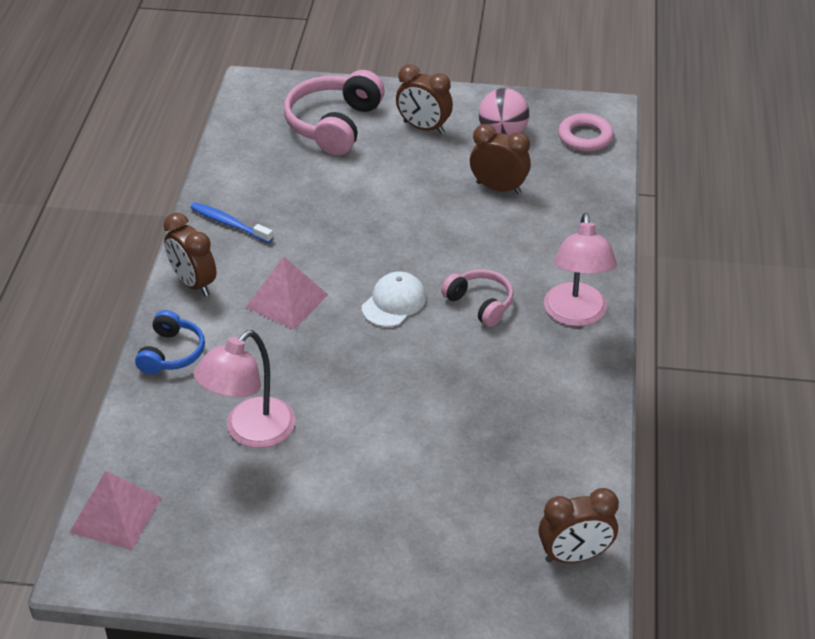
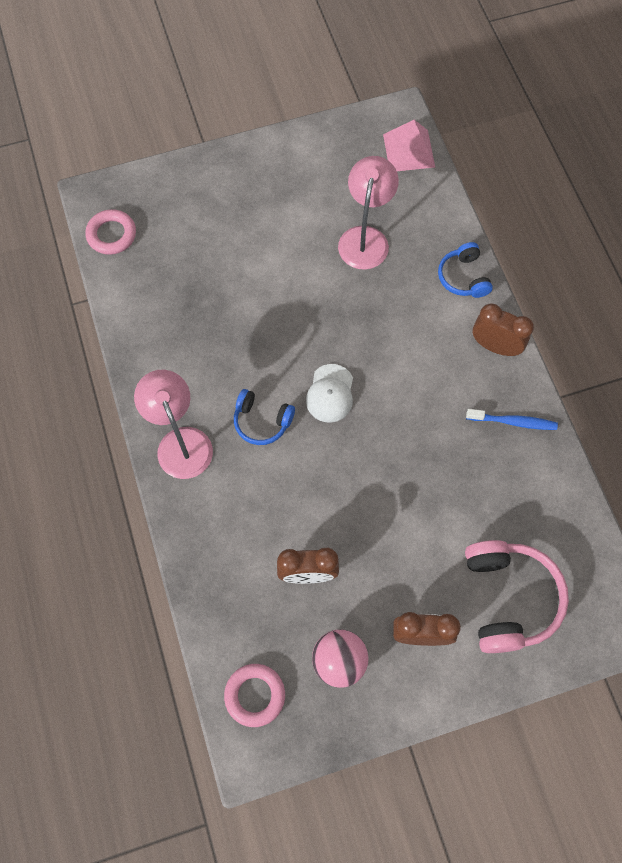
camera: 155 degrees right, 25 degrees up
pink pyramid [246,256,328,330] -> none
pink headphones [441,269,514,327] -> blue headphones [234,389,295,445]
brown clock [539,488,619,563] -> pink ring [85,209,136,255]

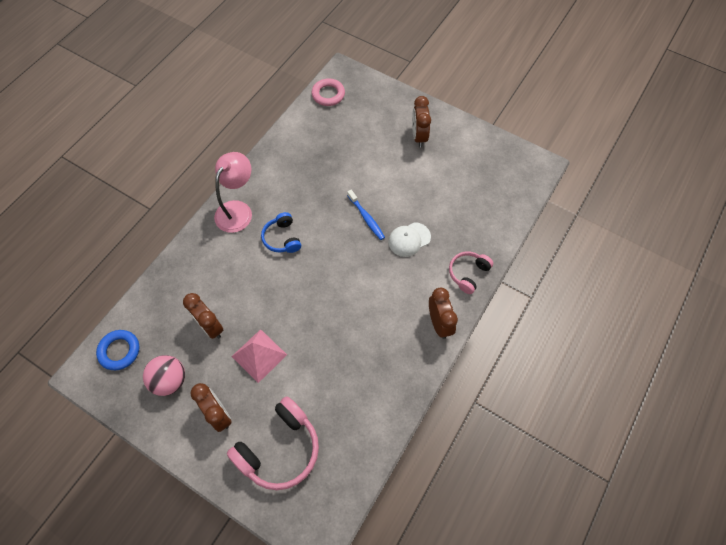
camera: 50 degrees right, 5 degrees down
pink ring [224,664,285,727] -> blue ring [96,330,139,370]
white cap [306,364,353,423] -> white cap moved to [388,222,431,257]
pink lamp [338,156,399,270] -> none
pink pyramid [383,120,435,171] -> pink pyramid moved to [231,329,287,383]
blue headphones [438,242,493,298] -> pink headphones [449,251,493,294]
blue toothbrush [466,409,558,430] -> blue toothbrush moved to [347,190,385,240]
none -> brown clock [412,96,431,147]

